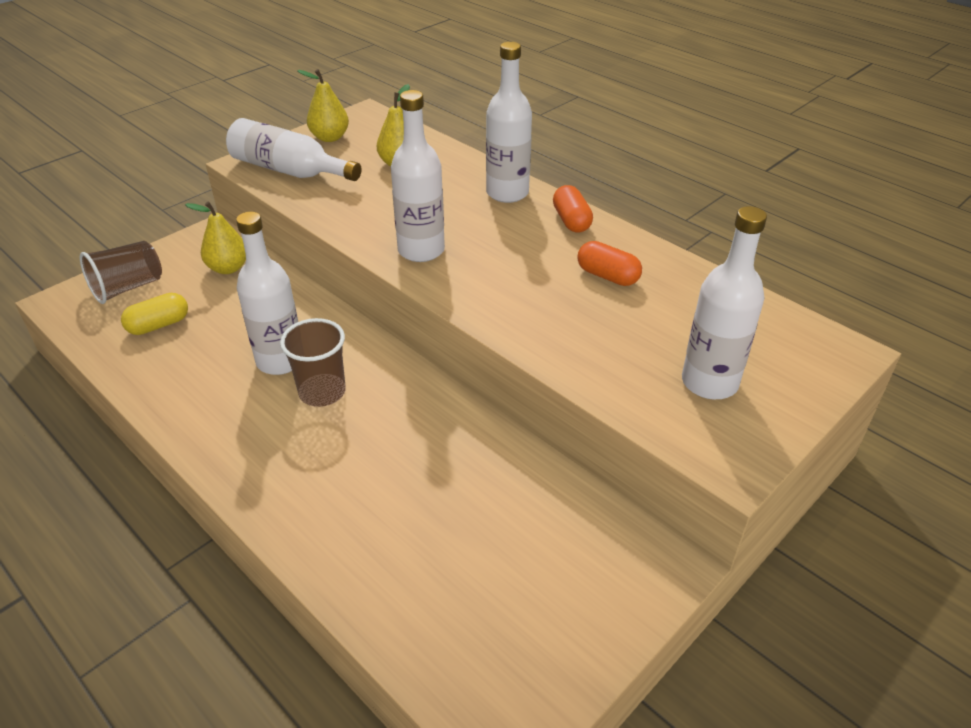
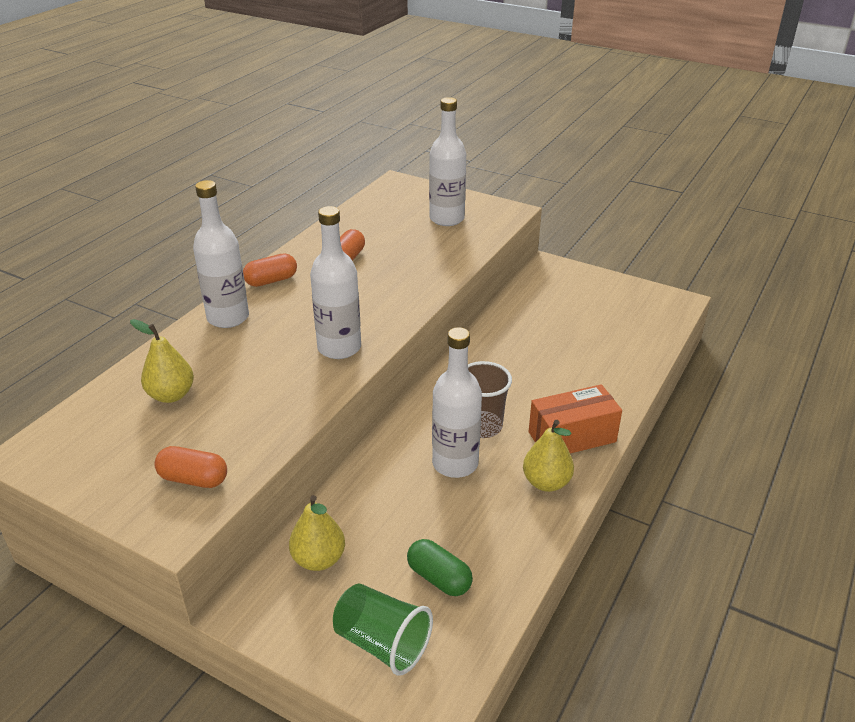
camera: 105 degrees left, 5 degrees down
brown cup [80,241,162,304] -> green cup [333,584,433,676]
yellow capsule [121,293,188,335] -> green capsule [407,539,473,596]
white bottle [226,118,362,181] -> orange capsule [155,446,227,488]
yellow pear [297,69,349,142] -> yellow pear moved to [523,420,574,492]
none -> orange box [529,384,622,454]

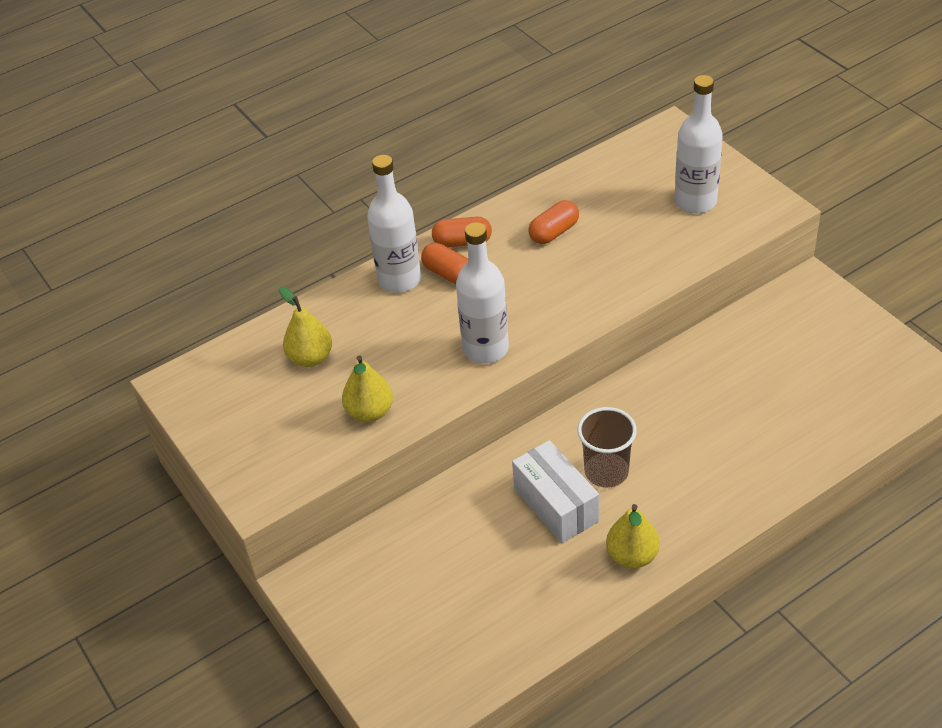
camera: 30 degrees right, 10 degrees up
orange capsule [155,446,227,488] -> orange capsule moved to [421,243,468,284]
yellow pear [289,495,345,571] -> yellow pear moved to [342,355,393,422]
green cup [333,584,433,676] -> none
green capsule [407,539,473,596] -> none
white bottle [432,327,482,478] -> white box [512,440,599,543]
orange box [529,384,622,454] -> none

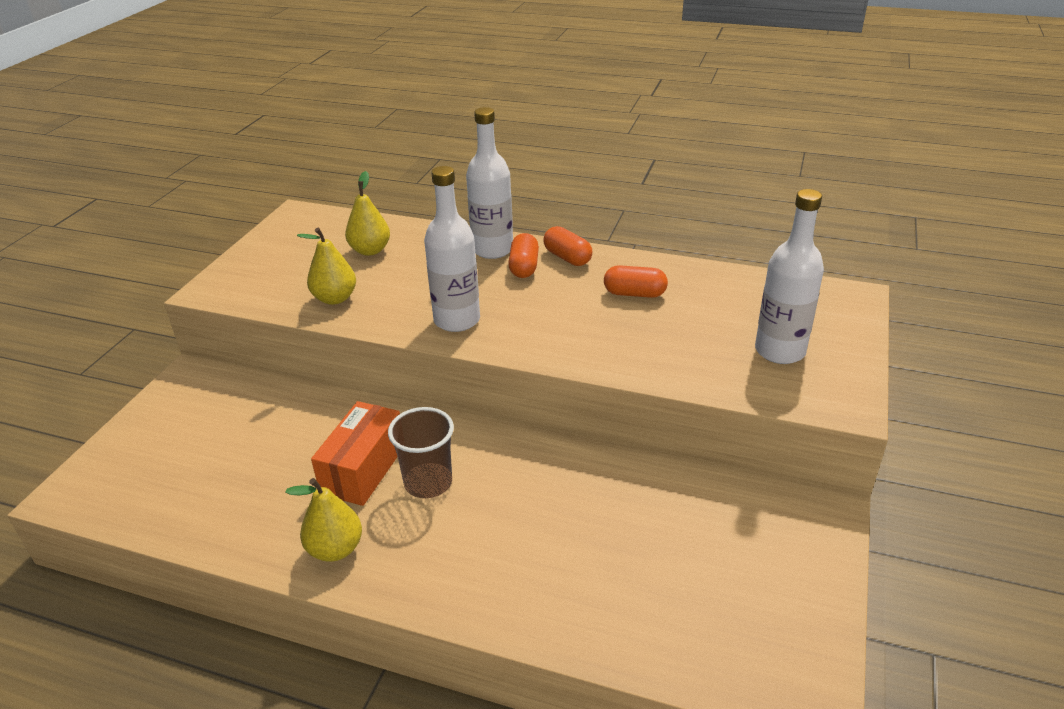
camera: 50 degrees right, 10 degrees down
white box [512,440,599,543] -> orange box [311,401,400,506]

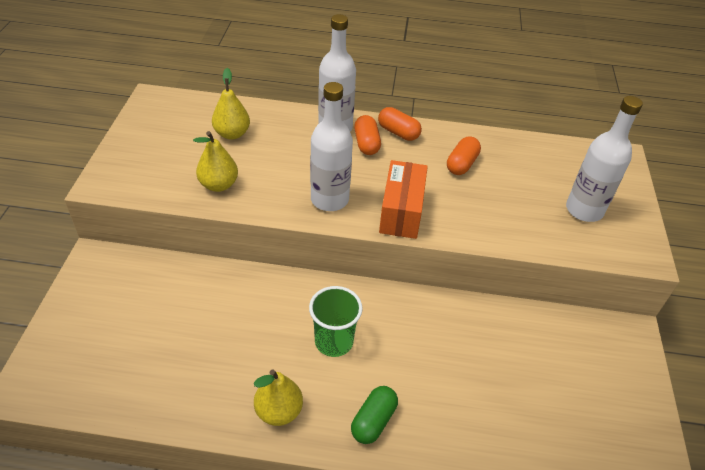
camera: 15 degrees left, 10 degrees up
orange box [311,401,400,506] -> orange box moved to [379,160,428,239]
brown cup [388,407,454,498] -> green cup [309,286,363,357]
orange capsule [604,265,668,298] -> orange capsule turned 60 degrees counterclockwise [447,136,481,175]
none -> green capsule [351,386,398,444]

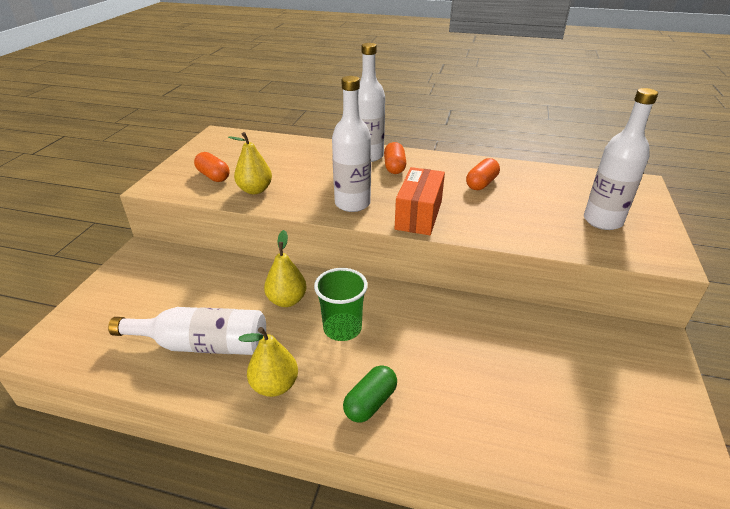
camera: 10 degrees right, 10 degrees down
yellow pear [212,68,250,140] -> yellow pear moved to [264,230,307,307]
orange capsule [378,107,422,141] -> orange capsule moved to [194,152,229,182]
none -> white bottle [108,307,266,355]

